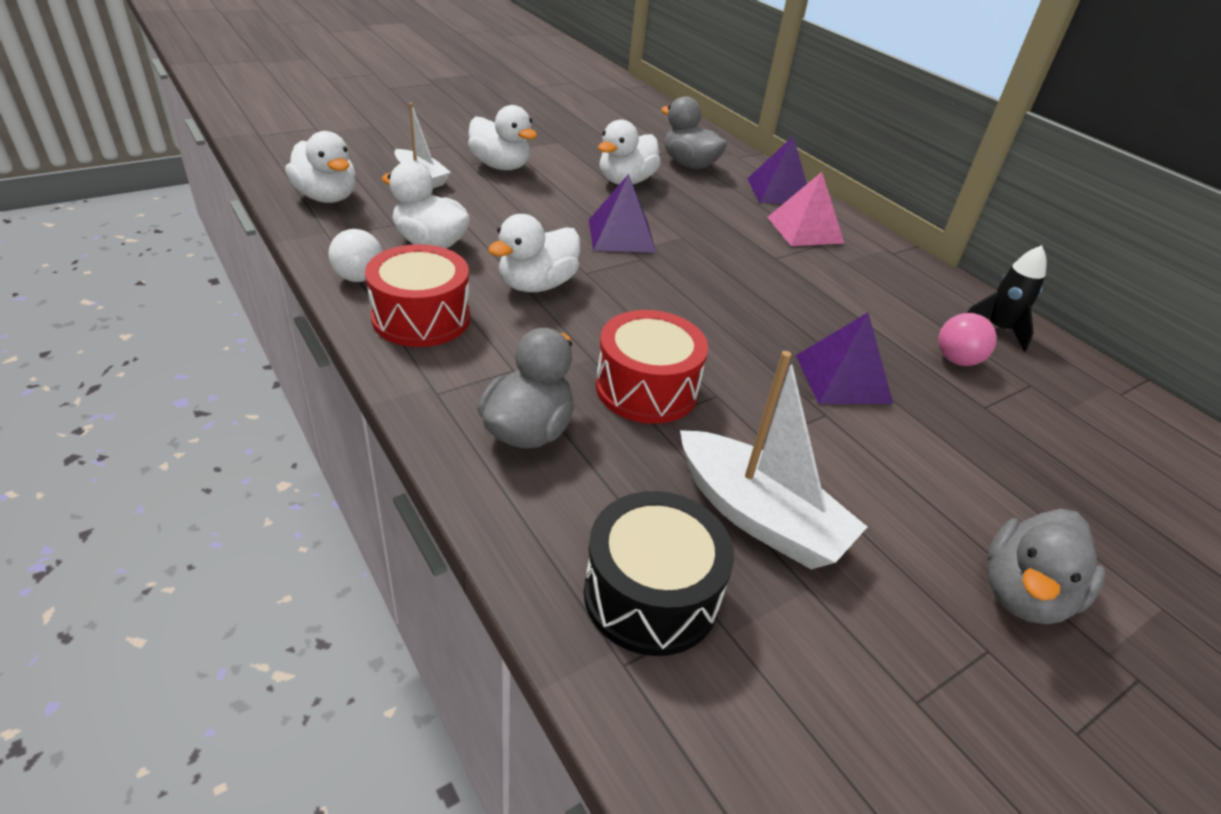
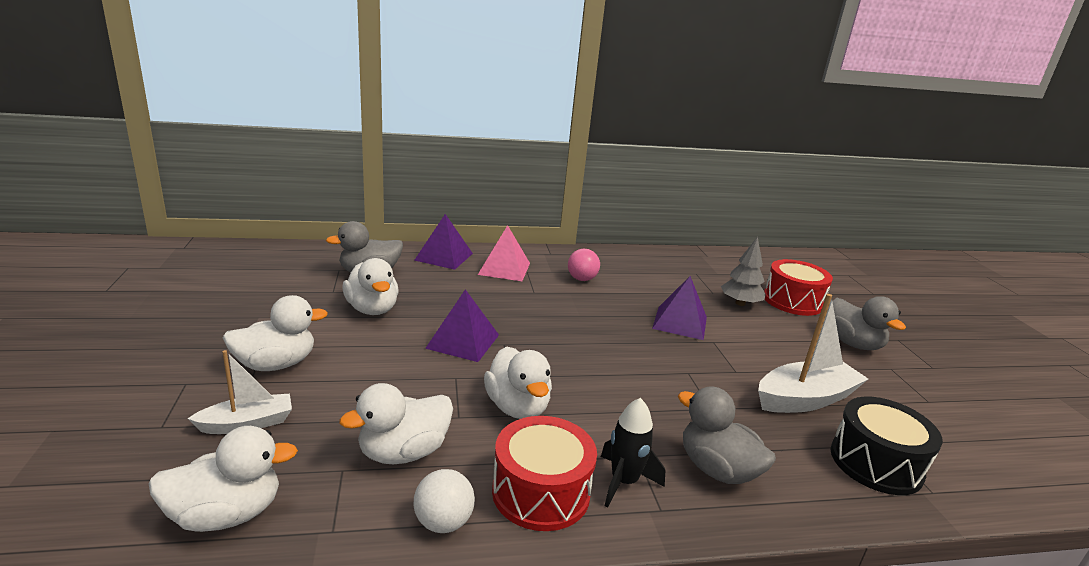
camera: 65 degrees left, 15 degrees down
red drum [596,310,708,424] -> red drum moved to [764,259,833,316]
pink ball [938,313,997,366] -> pink ball moved to [568,249,600,281]
black rocket [967,245,1047,352] -> black rocket moved to [601,398,665,508]
none -> grey tree [721,237,765,306]

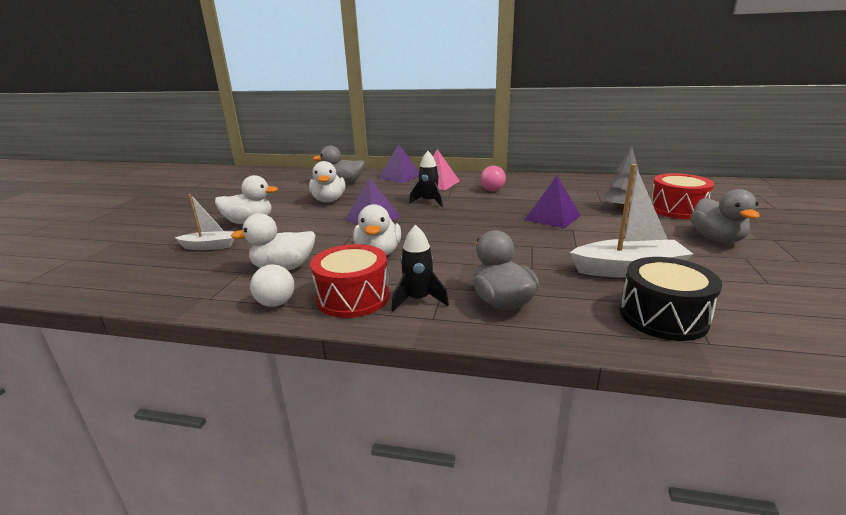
camera: 25 degrees right, 0 degrees up
white duck [148,426,298,532] -> none
none -> black rocket [409,151,443,207]

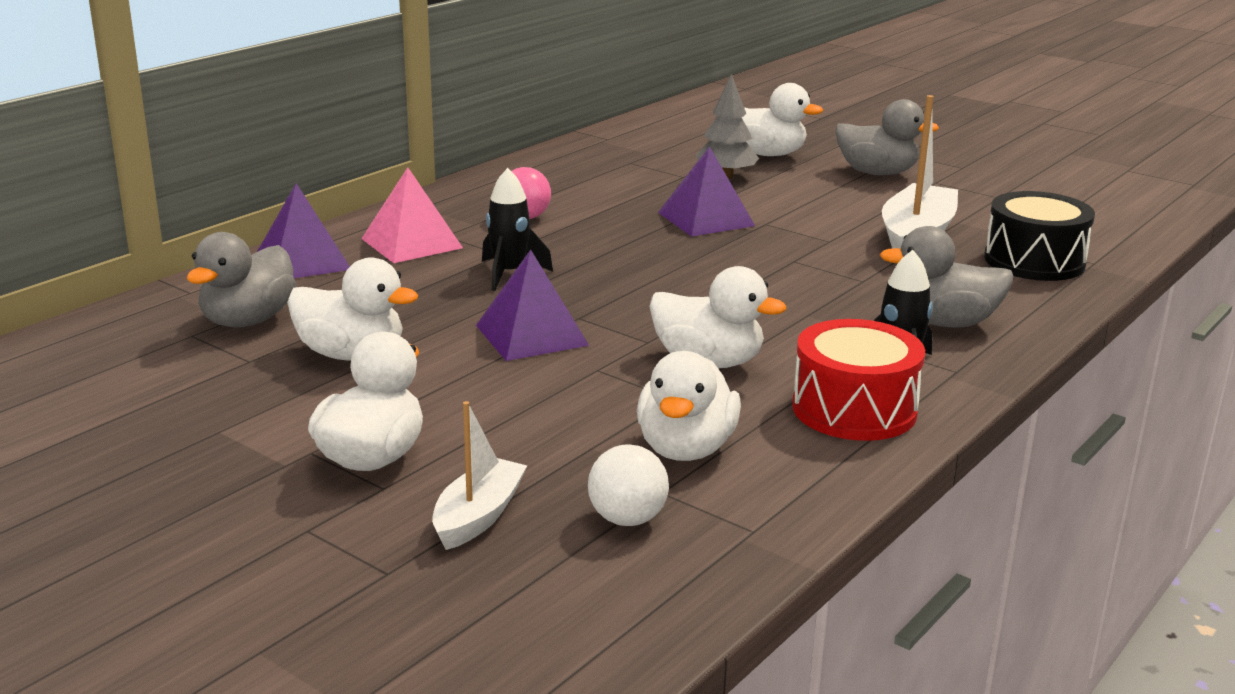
camera: 65 degrees left, 0 degrees up
white ball [250,264,294,307] -> white ball moved to [588,444,669,526]
red drum [651,173,714,219] -> white duck [742,83,823,156]

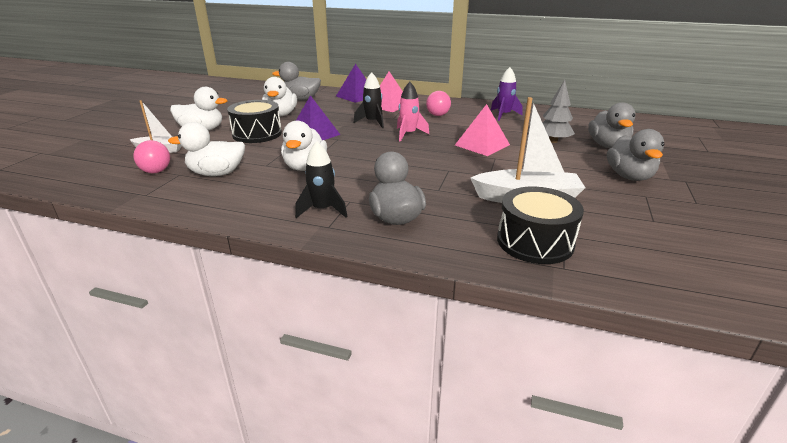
camera: 70 degrees right, 5 degrees up
white ball [588,444,669,526] -> pink ball [133,140,170,173]
purple pyramid [658,146,755,237] -> pink pyramid [455,104,510,156]
white duck [742,83,823,156] -> grey duck [588,102,636,148]
red drum [792,319,925,441] -> none
none -> black drum [227,100,282,143]
none -> pink rocket [397,82,429,142]
none -> purple rocket [491,67,523,121]

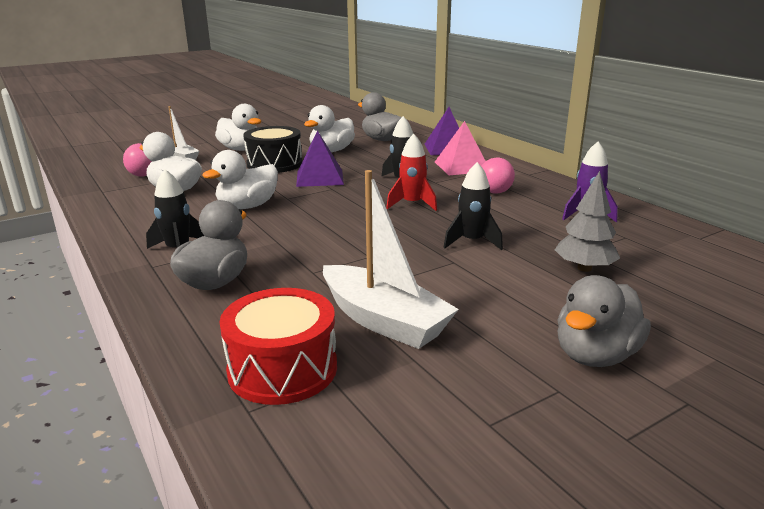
camera: 40 degrees right, 5 degrees down
pink rocket [397,82,429,142] -> red rocket [386,134,437,211]
pink pyramid [455,104,510,156] -> black rocket [443,162,503,250]
black drum [497,187,584,264] -> red drum [219,288,337,405]
grey duck [588,102,636,148] -> none

